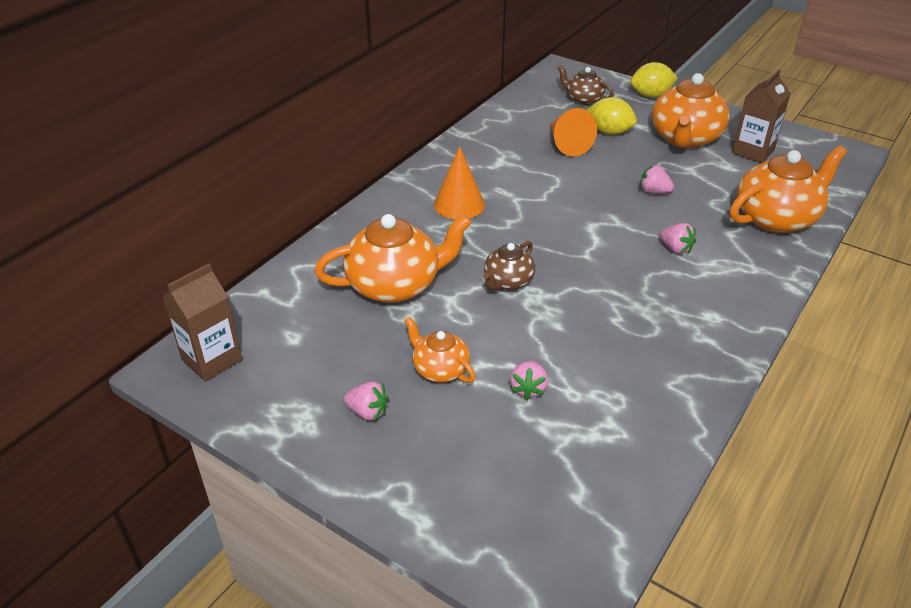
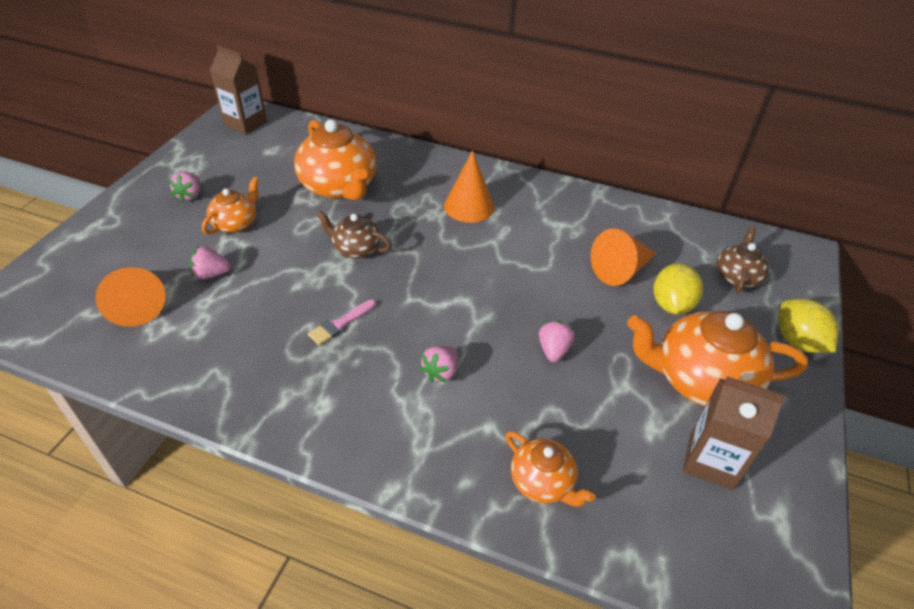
camera: 75 degrees right, 5 degrees up
orange teapot [730,145,847,233] -> orange teapot [506,431,595,507], size x0.55
none -> orange cone [95,267,166,327]
none -> pink brush [308,300,376,345]

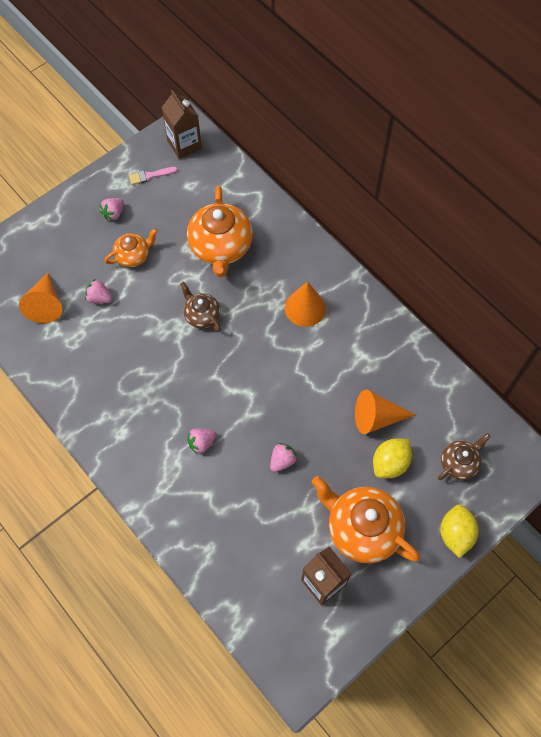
camera: 30 degrees right, 20 degrees up
pink brush [308,300,376,345] -> pink brush moved to [129,167,178,185]
orange teapot [506,431,595,507] -> none

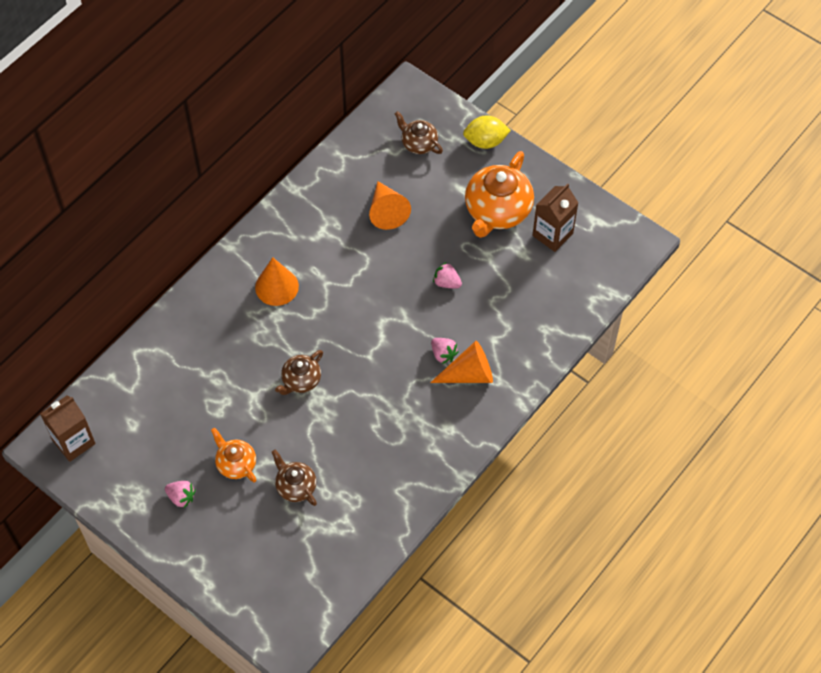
camera: 100 degrees left, 5 degrees down
orange cone [19,273,62,323] -> orange cone moved to [430,341,493,383]
pink strawberry [85,279,112,303] -> brown teapot [272,450,317,506]
pink brush [129,167,178,185] -> none
orange teapot [187,186,253,277] -> none
yellow lemon [373,438,412,478] -> none

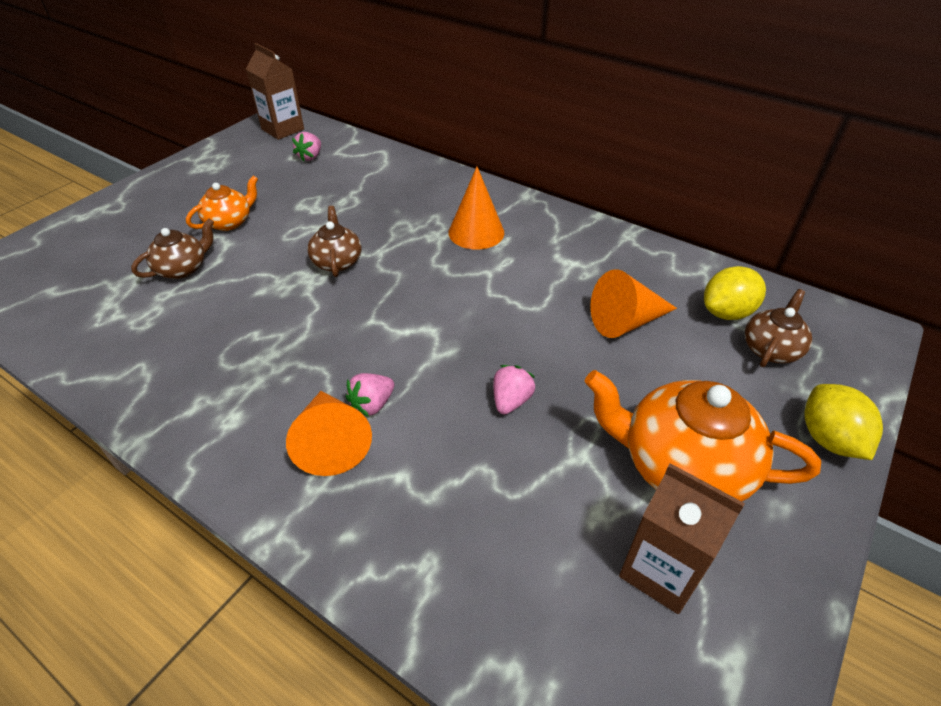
camera: 85 degrees right, 15 degrees down
pink strawberry [165,481,196,508] -> pink strawberry moved to [292,132,321,162]
brown teapot [275,350,323,395] -> brown teapot turned 45 degrees clockwise [307,206,362,277]
none -> yellow lemon [704,266,766,320]

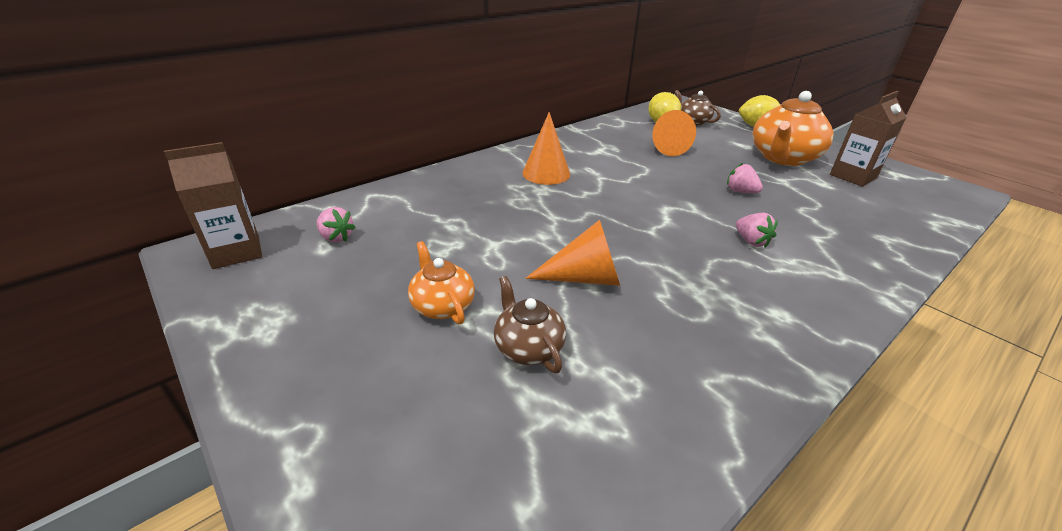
camera: 75 degrees left, 10 degrees down
orange cone [286,391,372,476] -> orange cone moved to [525,220,620,286]
brown teapot [307,206,362,277] -> none

